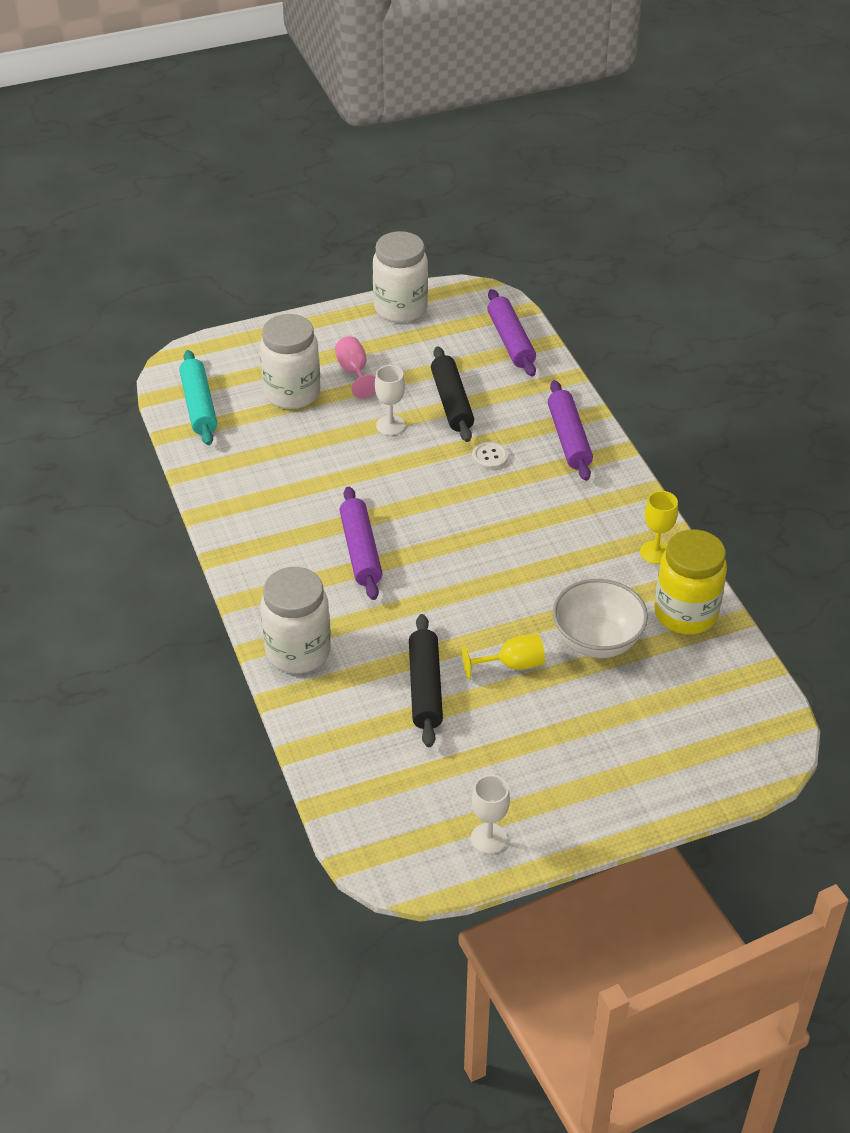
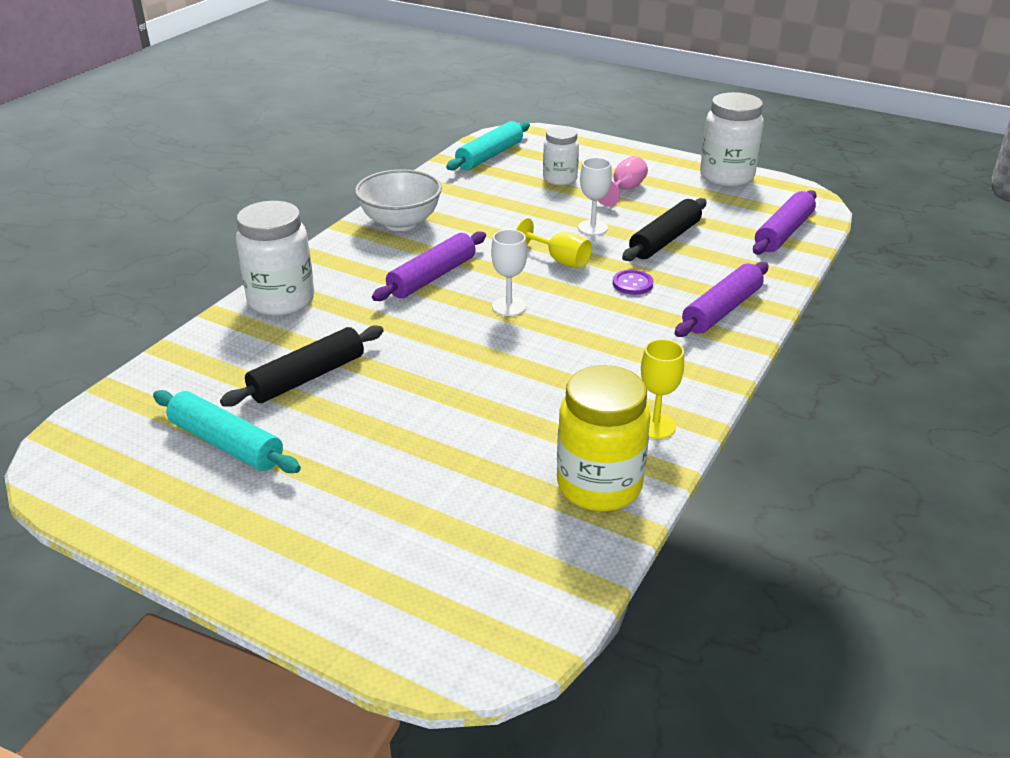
camera: 50 degrees right, 10 degrees down
white jar [260,314,321,409] -> white jar [543,127,579,185], size x0.63
yellow goblet [462,634,545,679] -> yellow goblet moved to [516,218,592,269]
white goblet [471,775,510,854] -> white goblet moved to [491,229,527,316]
white button [472,442,508,470] -> purple button [613,270,653,295]
white bowl [553,579,648,658] -> white bowl moved to [355,170,442,231]
none -> turquoise rolling pin [153,390,301,473]

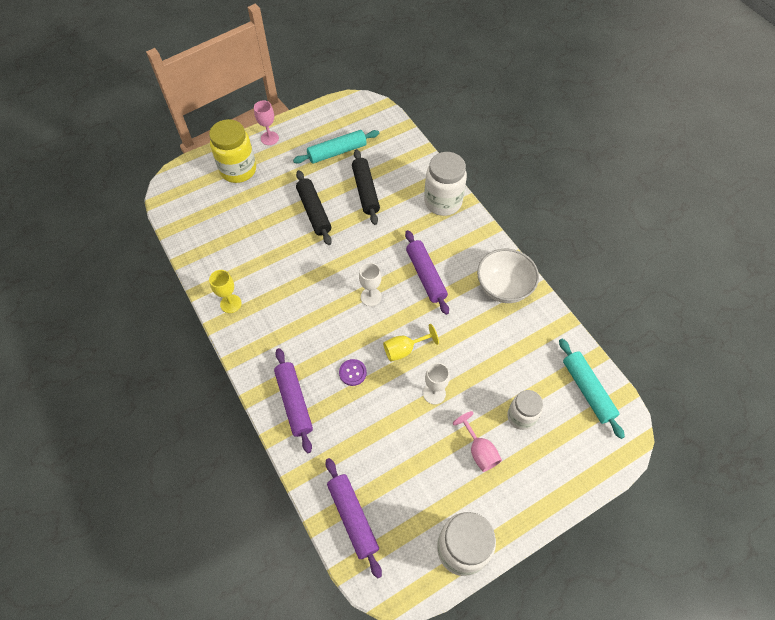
camera: 120 degrees right, 25 degrees up
yellow jar [557,365,650,511] -> yellow jar moved to [209,119,256,183]
black rolling pin [622,198,707,261] -> black rolling pin moved to [296,170,332,245]
none -> pink goblet [254,100,279,145]

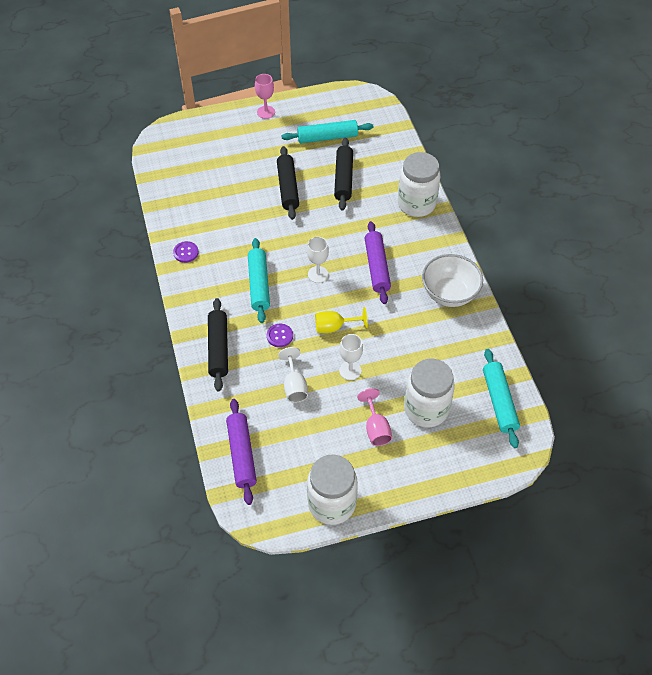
camera: 15 degrees right, 5 degrees down
yellow jar [209,119,256,183] -> none
yellow goblet [209,270,242,313] -> purple button [173,241,199,263]
purple rolling pin [274,348,313,453] -> black rolling pin [208,298,228,391]
white jar [507,390,543,430] -> white jar [404,359,455,427], size x1.59
none -> turquoise rolling pin [248,238,270,323]
none -> white goblet [278,347,308,402]

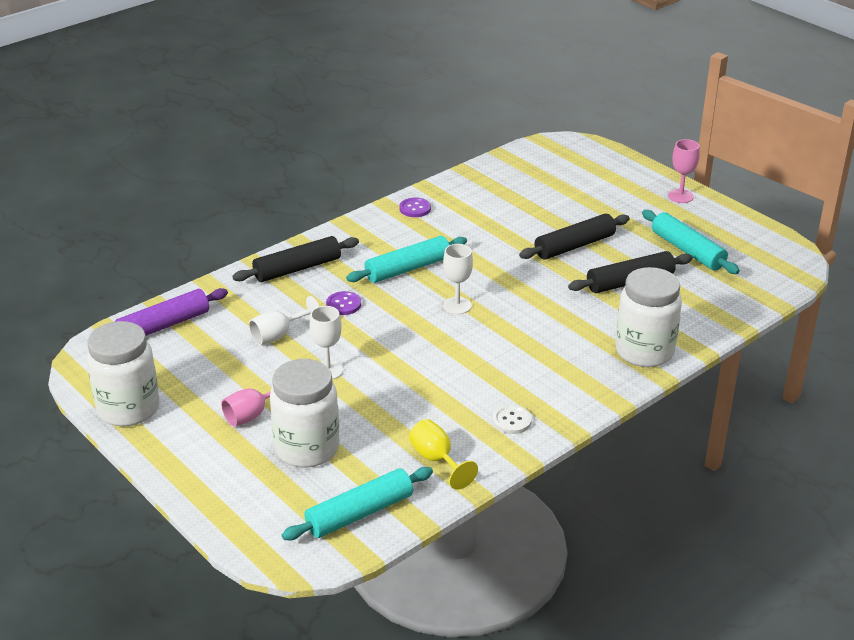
camera: 65 degrees right, 20 degrees down
yellow goblet [315,307,368,333] -> yellow goblet moved to [409,419,478,490]
purple rolling pin [364,221,391,304] -> none
white bowl [422,254,483,307] -> white button [492,405,532,434]

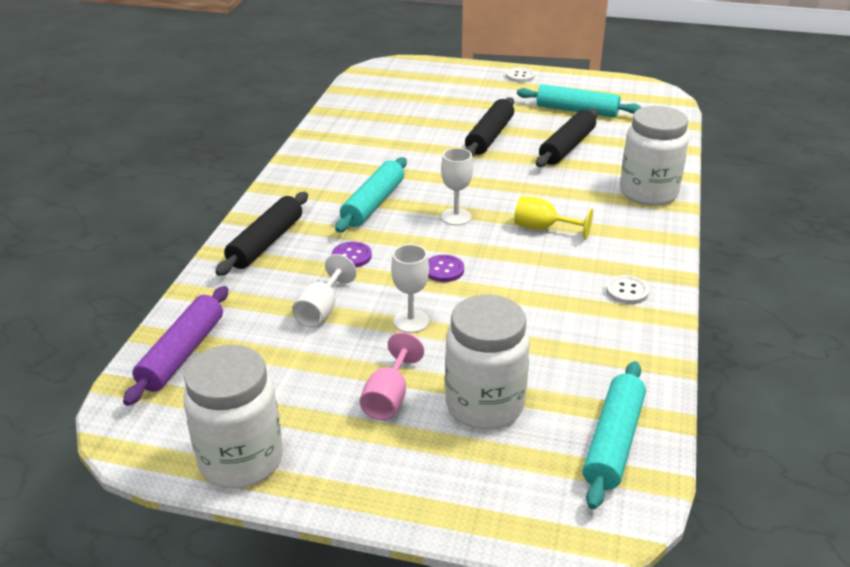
camera: 35 degrees left, 0 degrees up
purple button [400,198,431,217] -> purple button moved to [428,255,464,282]
yellow goblet [409,419,478,490] -> yellow goblet moved to [514,196,593,240]
pink goblet [668,139,700,203] -> white button [506,67,535,82]

